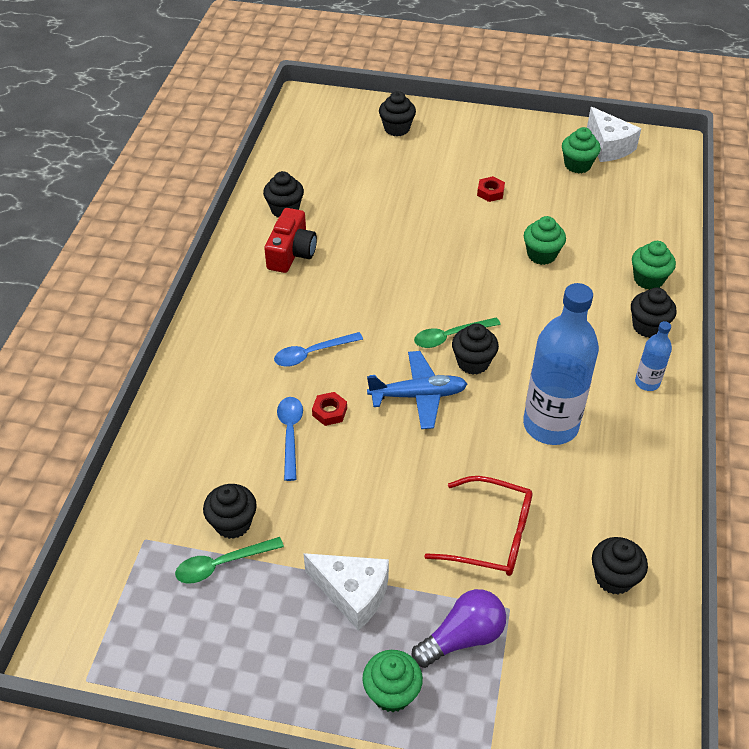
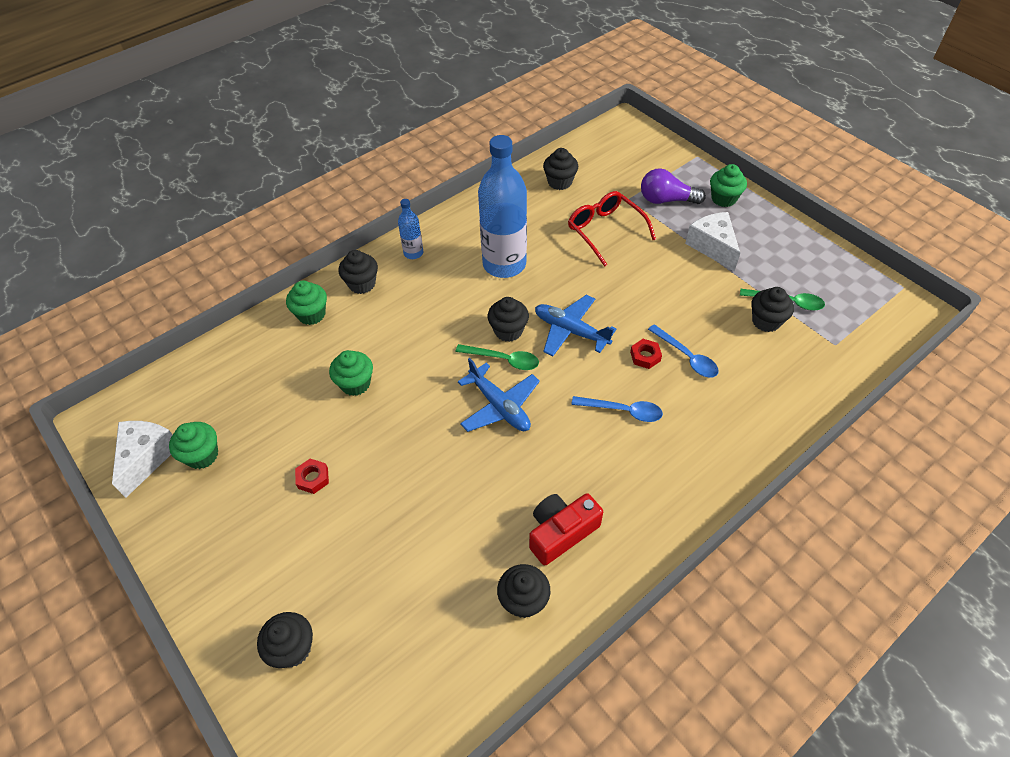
camera: 140 degrees left, 5 degrees up
blue spoon [277,397,303,481] -> blue spoon turned 75 degrees counterclockwise [648,324,719,378]
none -> blue plane [458,358,540,432]

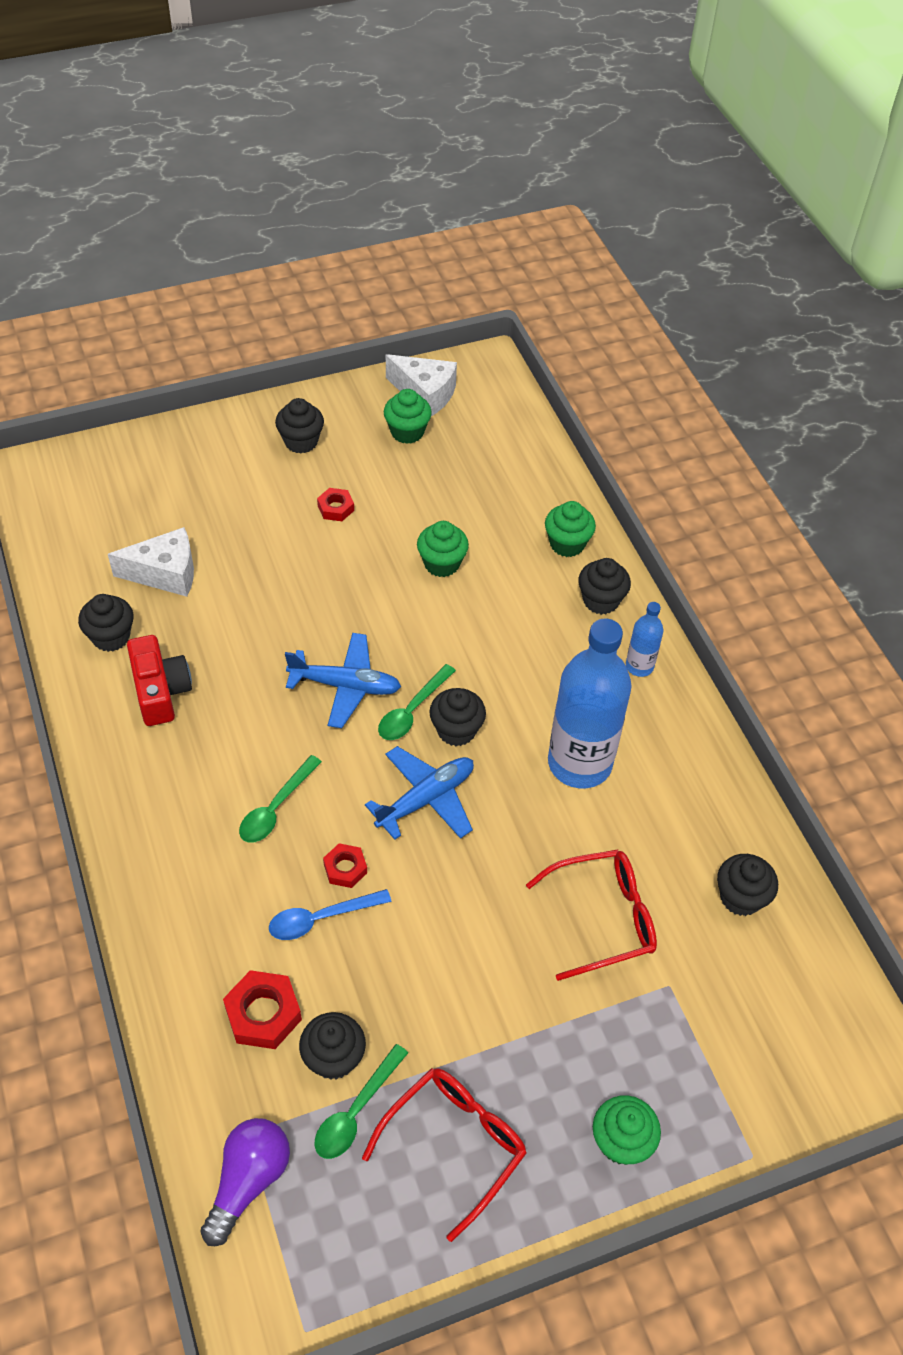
camera: 105 degrees right, 0 degrees up
black cupcake [257,612,313,668] -> black cupcake moved to [275,398,324,453]
blue plane [458,358,540,432] -> blue plane turned 150 degrees counterclockwise [285,633,401,728]
blue spoon [571,396,663,422] -> green spoon [239,755,322,843]
purple light bulb [641,168,706,204] -> purple light bulb moved to [200,1118,290,1246]
white cheese [685,212,740,271] -> white cheese moved to [108,527,194,597]
none -> red nut [223,970,302,1049]
none -> red glasses [362,1068,527,1242]

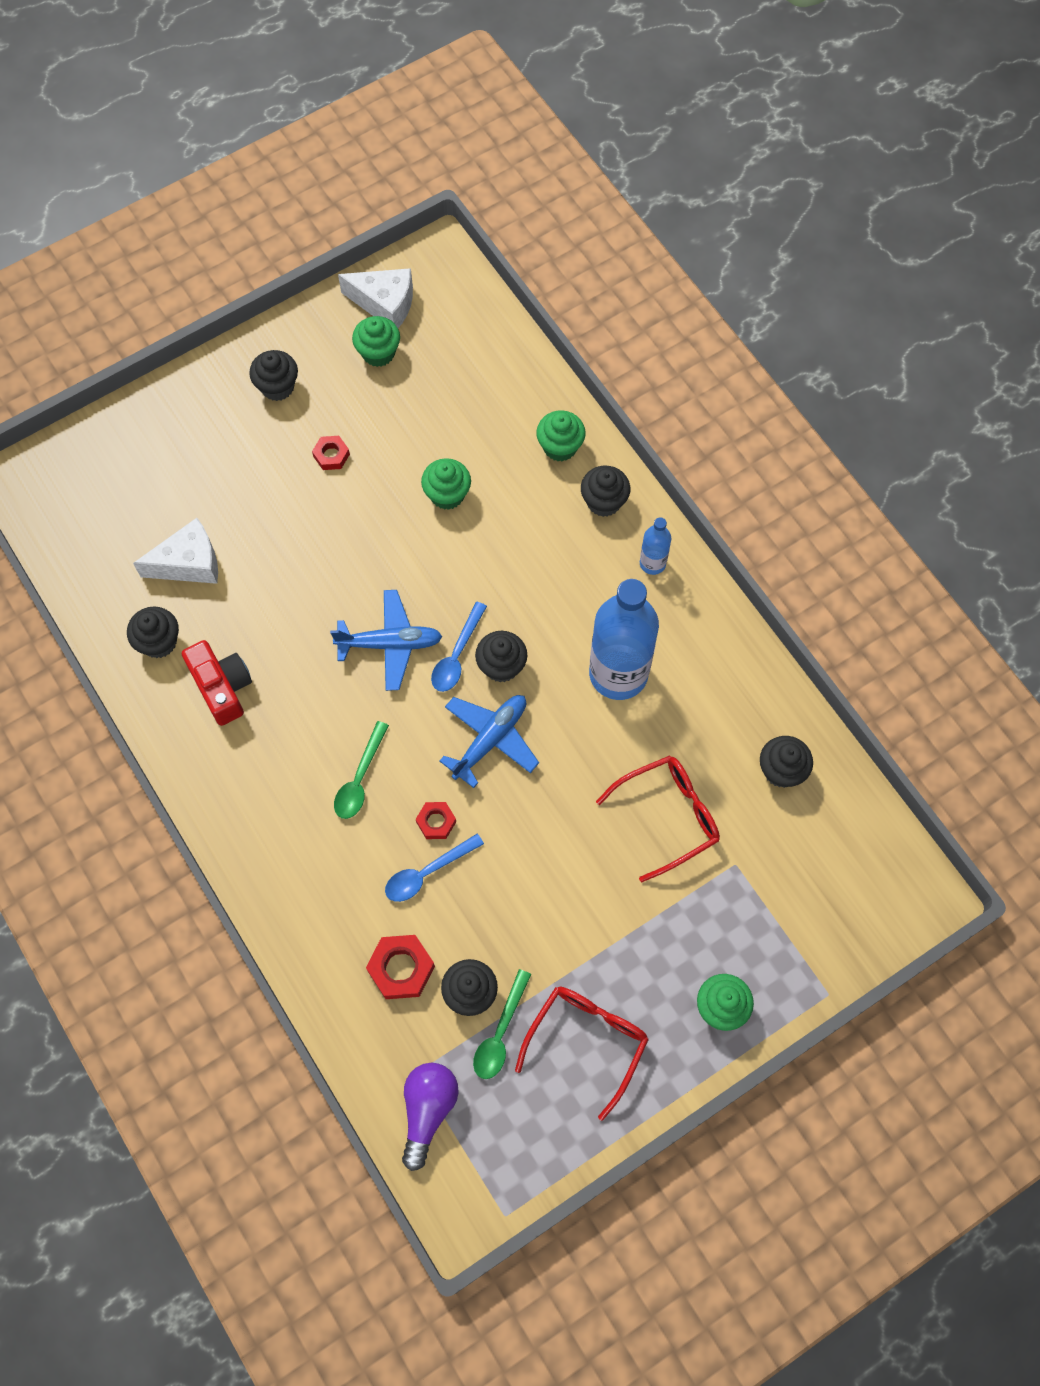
camera: 10 degrees left, 15 degrees up
green spoon [378,664,456,740] -> blue spoon [431,602,487,692]

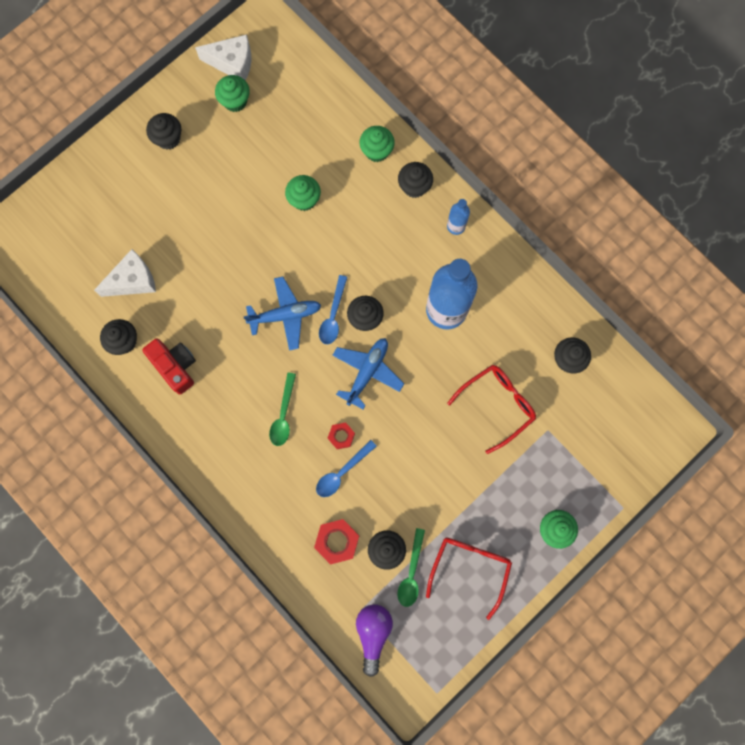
camera: 10 degrees left, 10 degrees up
red nut [312,436,350,470] -> none

